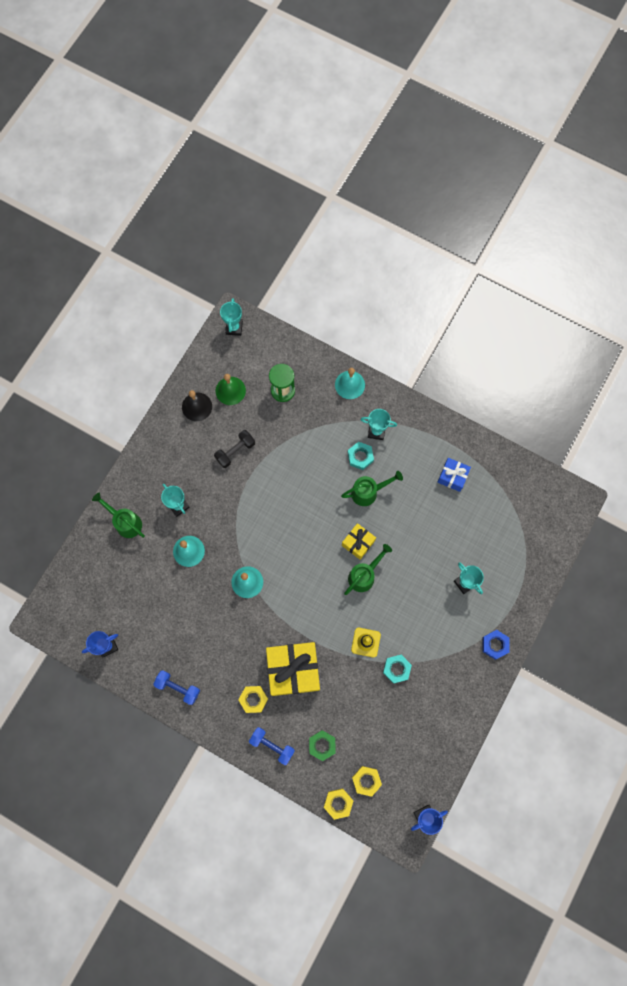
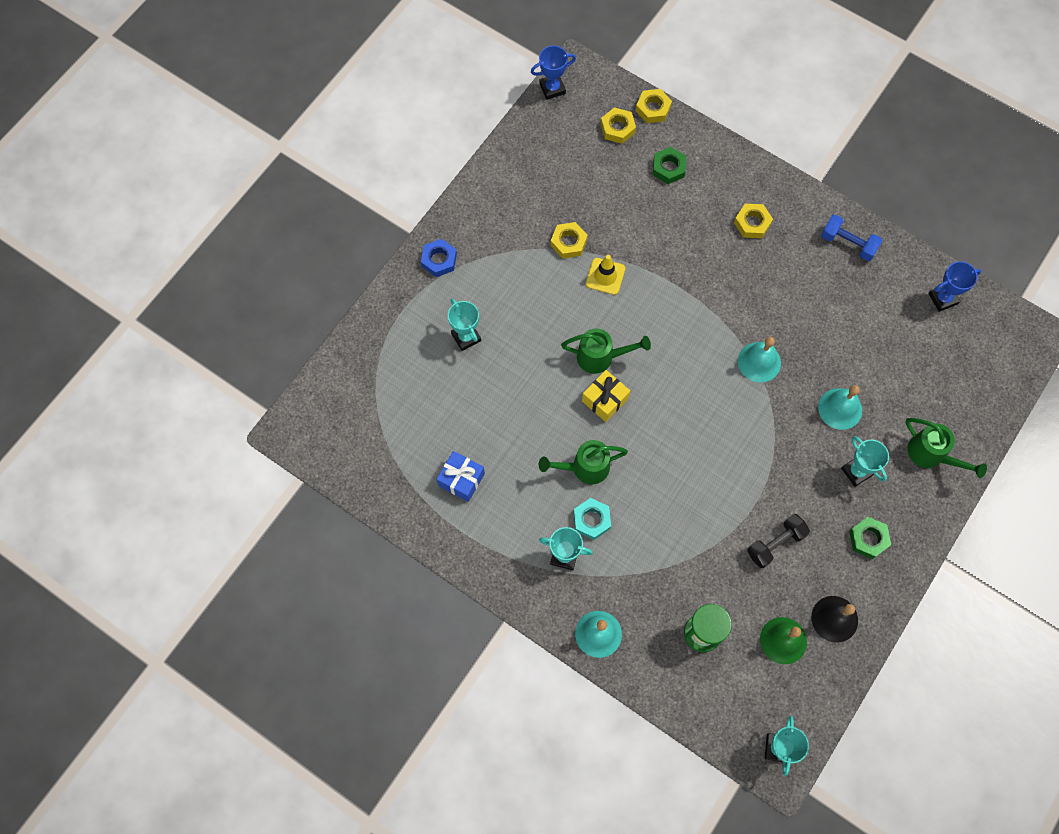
camera: 175 degrees left, 5 degrees down
blue dumbbell [249,727,295,765] -> none
yellow gift [266,642,320,696] -> none
green watering can [344,544,392,595] -> green watering can turned 135 degrees counterclockwise [561,328,651,374]
turquoise nut [383,655,412,684] -> yellow nut [550,222,588,259]
none -> green nut [849,517,891,559]

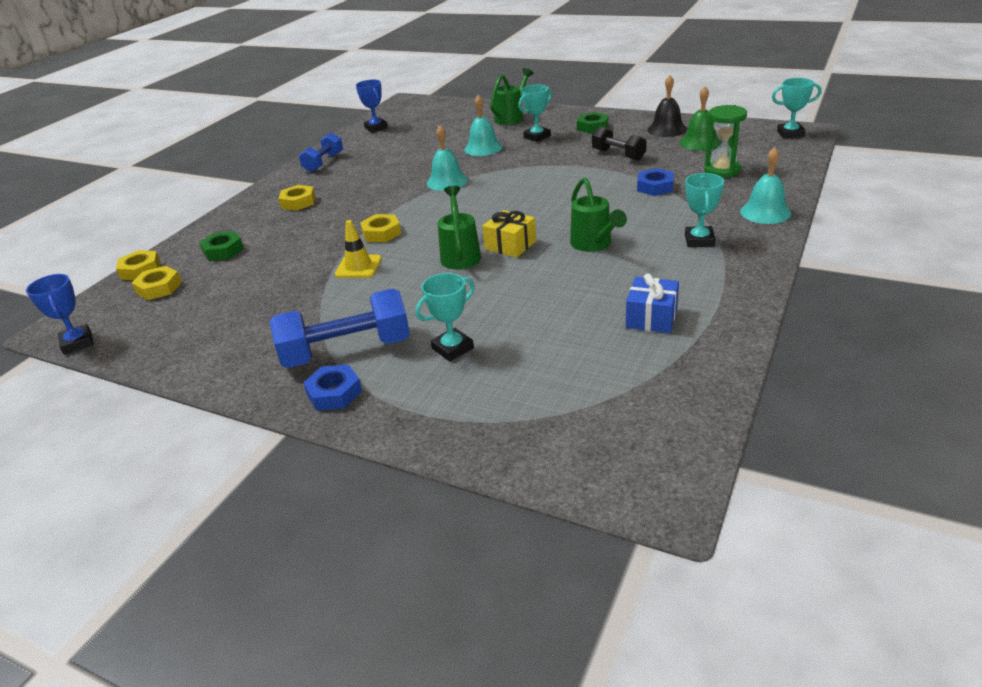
camera: 95 degrees left, 35 degrees down
yellow nut [550,222,588,259] -> yellow nut moved to [360,214,401,242]
turquoise nut [574,498,611,540] -> none
none -> blue dumbbell [270,289,410,368]
none -> blue nut [637,168,674,196]

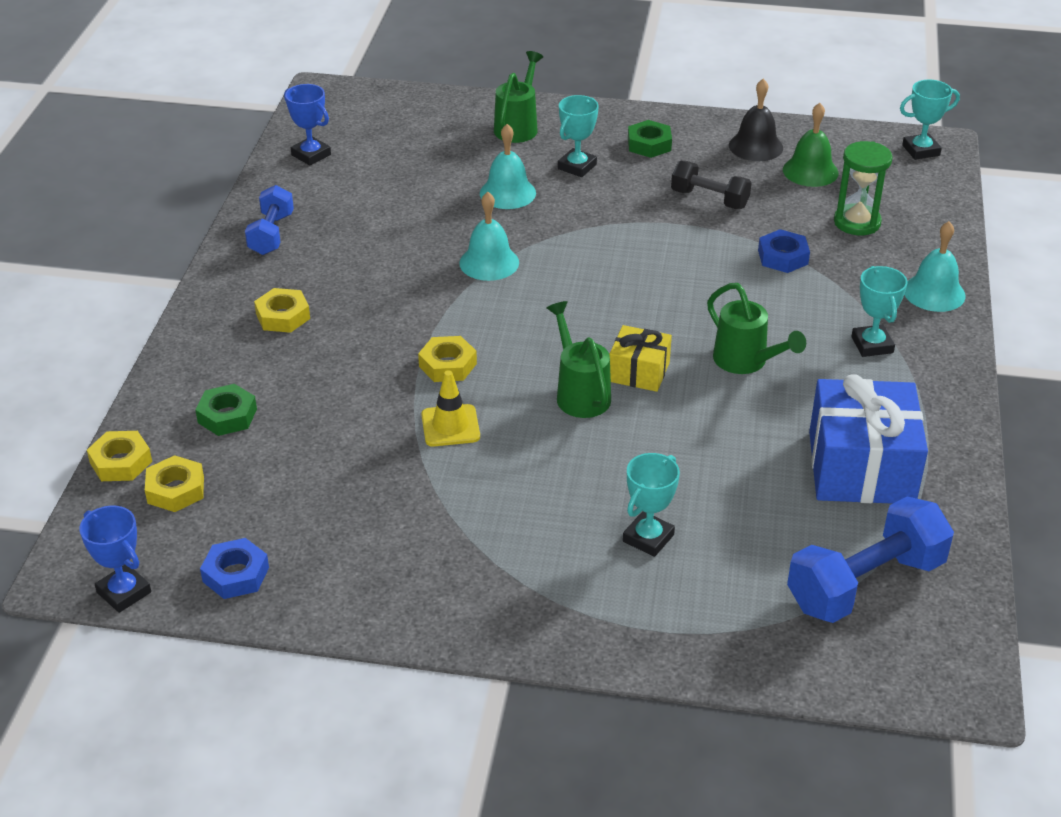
camera: 20 degrees left, 5 degrees up
blue dumbbell [270,289,410,368] -> blue dumbbell moved to [787,497,954,623]
blue nut [303,364,362,410] -> blue nut moved to [200,538,269,599]
blue gift [626,273,679,333] -> blue gift [809,374,928,504], size x1.87

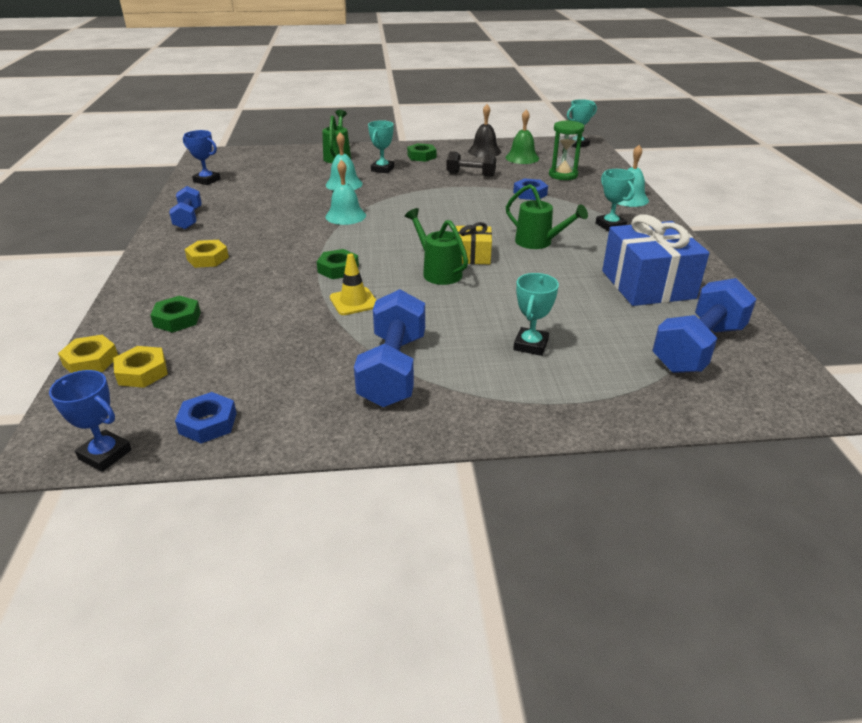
camera: 15 degrees left, 5 degrees down
yellow nut [418,336,477,382] -> green nut [317,249,359,279]
none -> blue dumbbell [354,289,425,407]

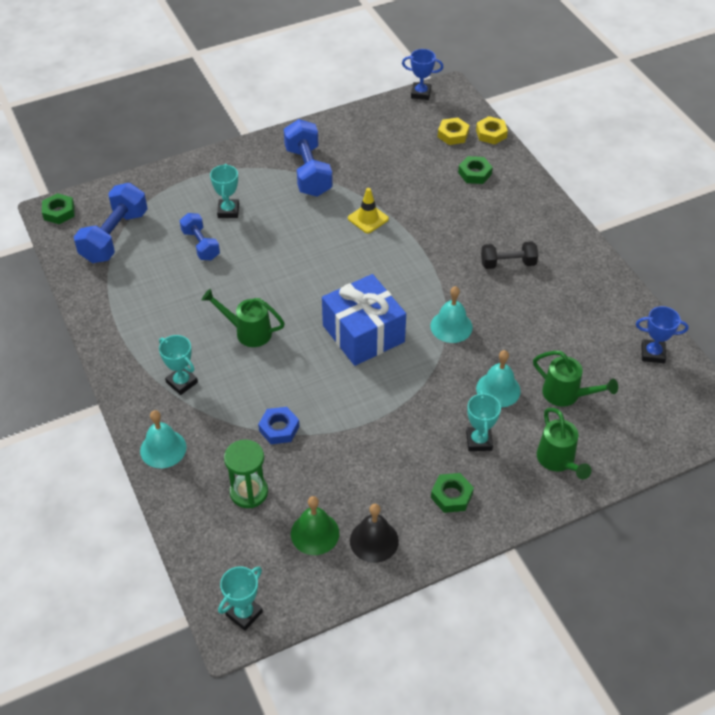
camera: 160 degrees right, 15 degrees up
blue dumbbell [169,186,202,230] -> blue dumbbell moved to [180,213,220,260]
blue nut [175,392,237,444] -> none
yellow nut [185,240,229,268] -> none
green nut [317,249,359,279] -> green nut moved to [42,193,75,224]
green watering can [405,208,468,285] -> green watering can moved to [533,351,618,407]
black dumbbell [446,151,496,177] -> black dumbbell moved to [481,241,538,269]
yellow gift [456,222,492,264] -> none
blue gift [602,214,710,306] -> blue gift moved to [322,274,406,366]

